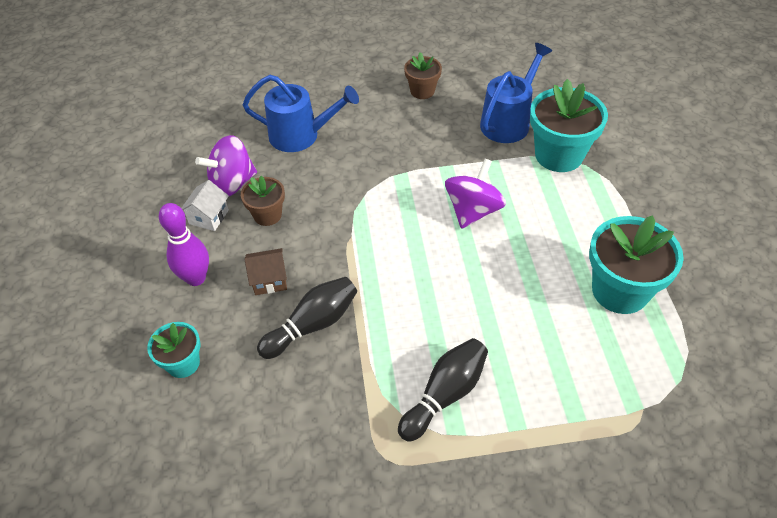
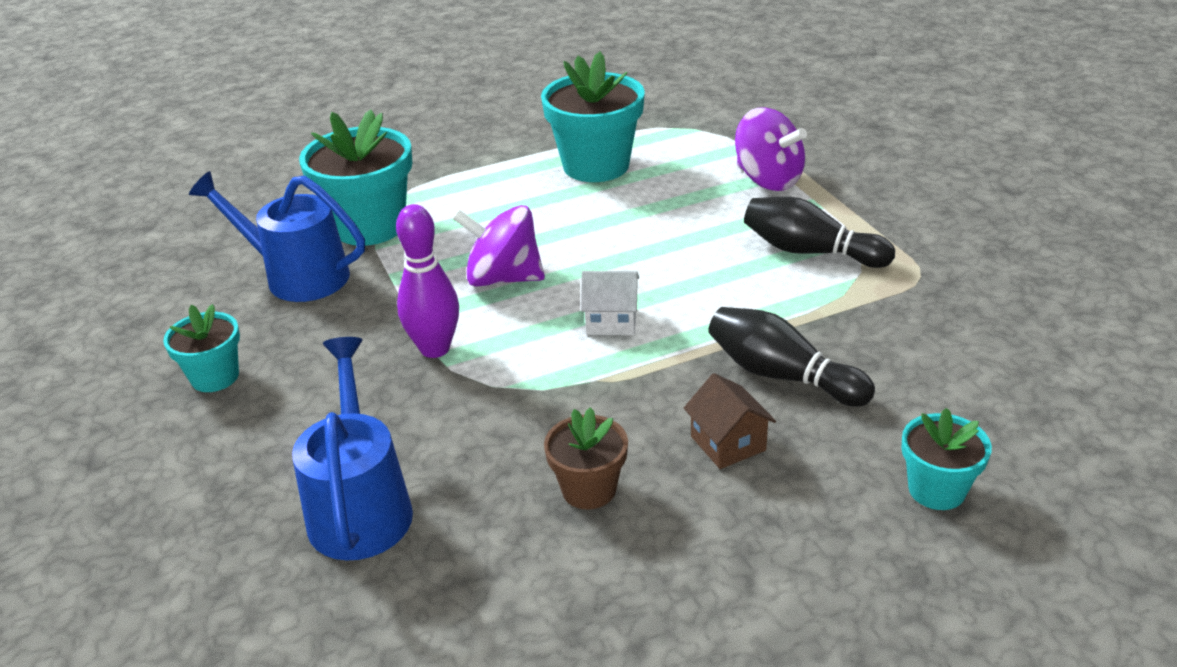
camera: 105 degrees left, 15 degrees down
purple bowling pin [159,203,209,286] -> purple bowling pin moved to [396,204,459,358]
white house [181,180,229,231] -> white house moved to [581,271,639,335]
purple spinning top [195,135,257,196] -> purple spinning top moved to [735,107,807,191]
brown flower pot [404,52,442,99] -> turquoise flower pot [163,304,240,392]

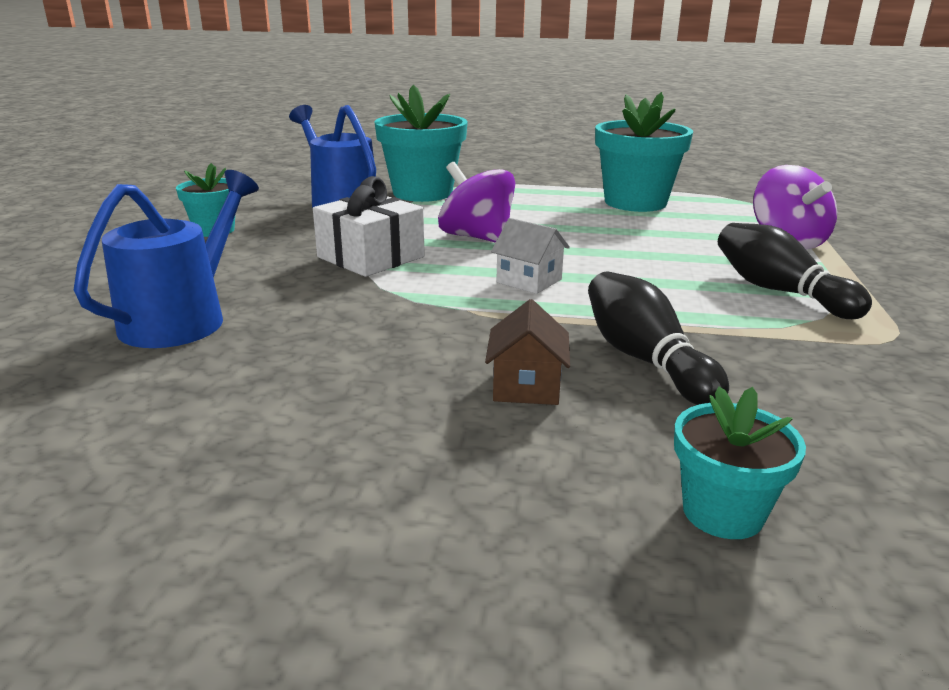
camera: 30 degrees right, 10 degrees down
purple bowling pin [396,204,459,358] -> white gift [313,176,425,277]
brown flower pot [544,407,628,509] -> none

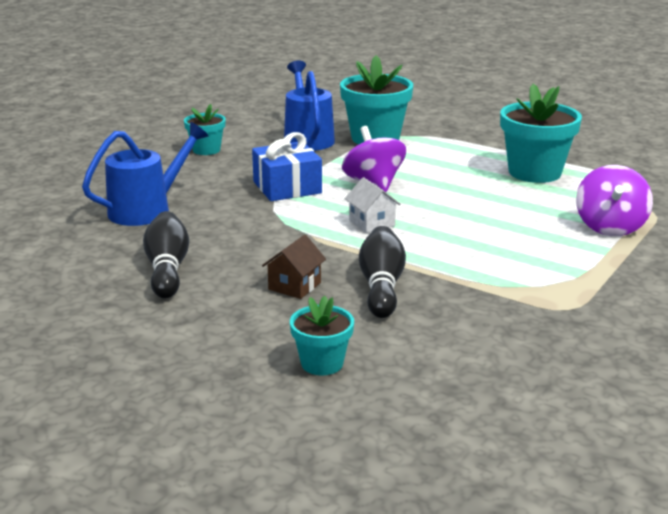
camera: 25 degrees right, 0 degrees up
white gift [313,176,425,277] -> blue gift [252,132,322,201]
black bowling pin [718,223,872,319] -> black bowling pin moved to [143,211,189,298]

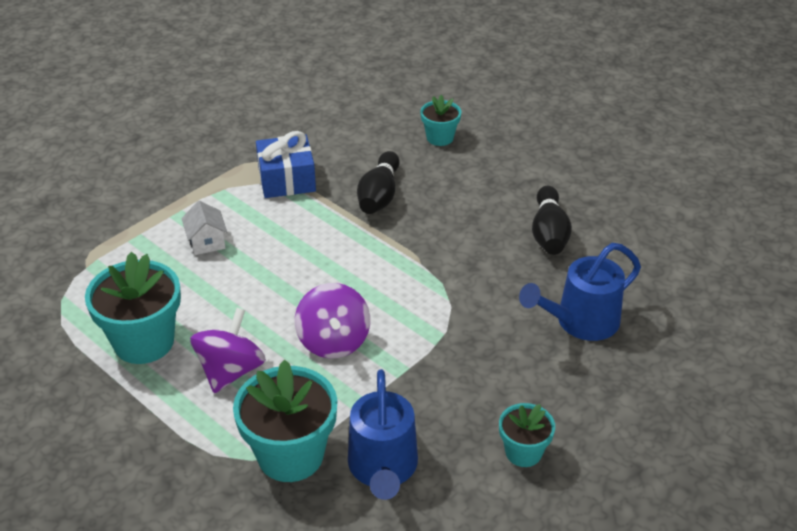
camera: 170 degrees left, 15 degrees up
blue gift [252,132,322,201] -> blue gift moved to [256,131,316,198]
brown house [262,235,326,299] -> none
white house [345,177,401,233] -> white house moved to [181,201,227,255]
purple spinning top [576,165,653,236] -> purple spinning top moved to [190,308,266,393]

